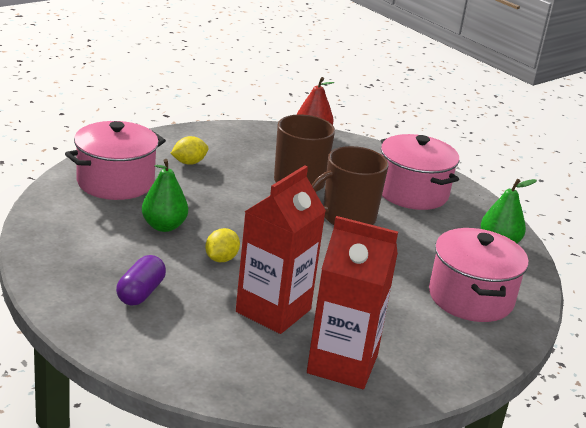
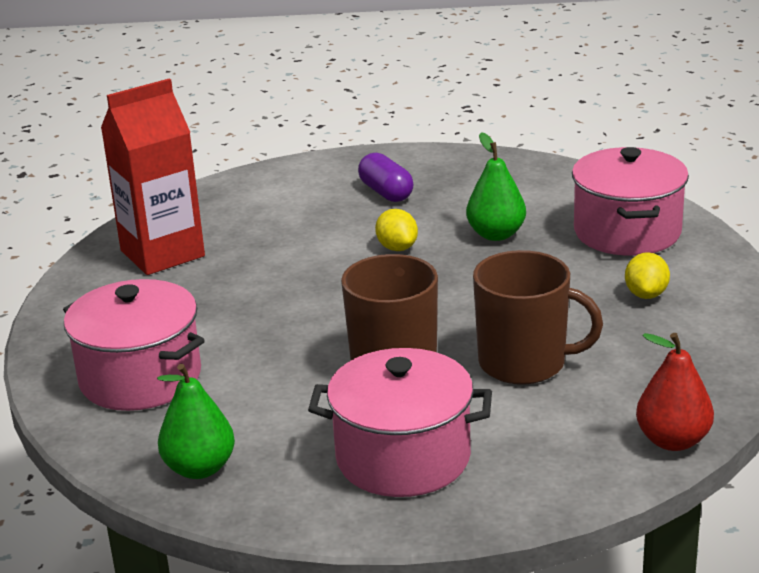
camera: 135 degrees right, 0 degrees up
red carton [236,165,326,334] -> none

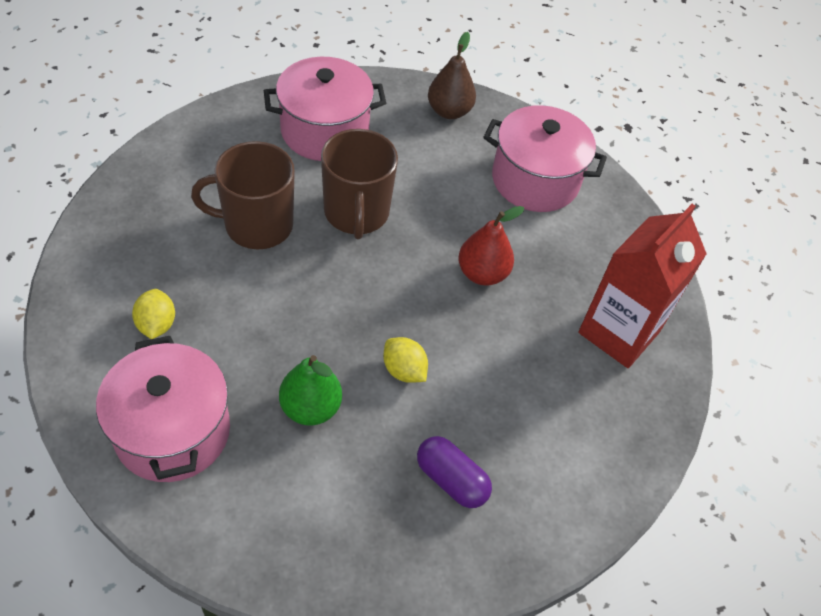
camera: 155 degrees right, 25 degrees up
green pear [157,364,235,479] -> brown pear [428,32,476,119]
red pear [636,333,714,451] -> red pear moved to [458,206,524,286]

